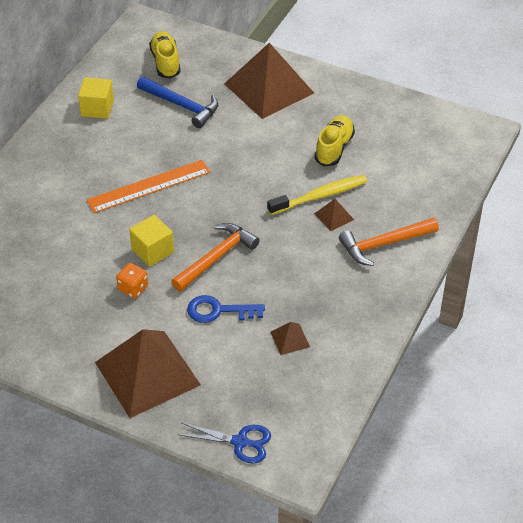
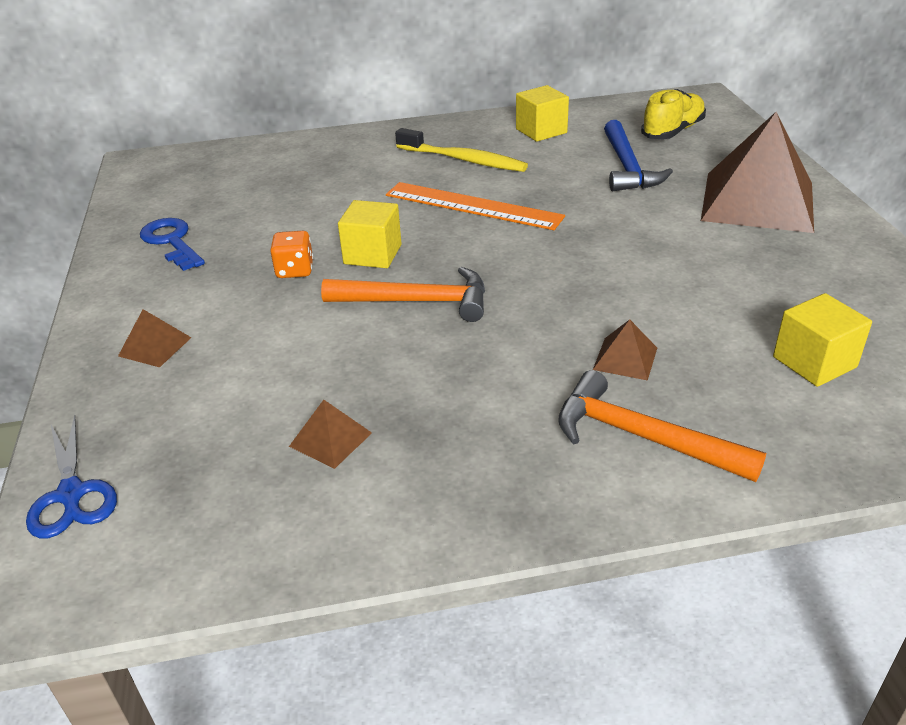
camera: 55 degrees right, 10 degrees down
brown pyramid [95,329,201,418] -> brown pyramid [118,309,192,367], size x0.41
blue key [187,295,265,323] -> blue key moved to [140,218,205,271]
yellow toothbrush [267,175,367,215] -> yellow toothbrush moved to [395,128,528,172]
yellow shoe [315,115,355,166] -> none
none -> yellow cube [773,293,872,387]

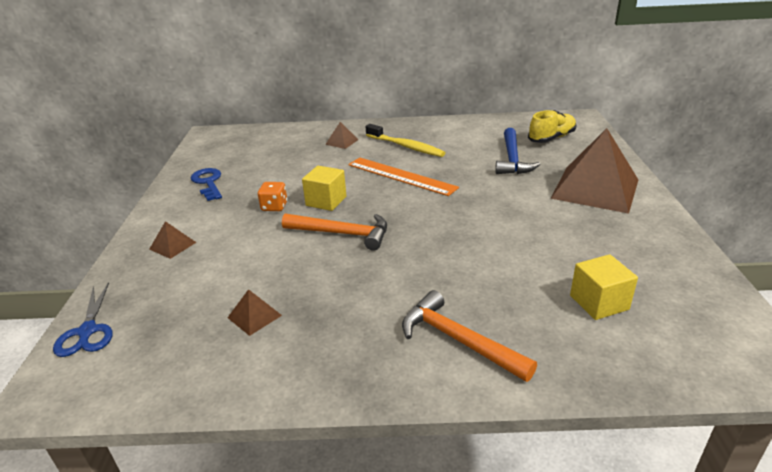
camera: 10 degrees right, 5 degrees down
yellow cube [516,85,569,142] -> none
brown pyramid [593,319,657,380] -> brown pyramid moved to [325,122,358,149]

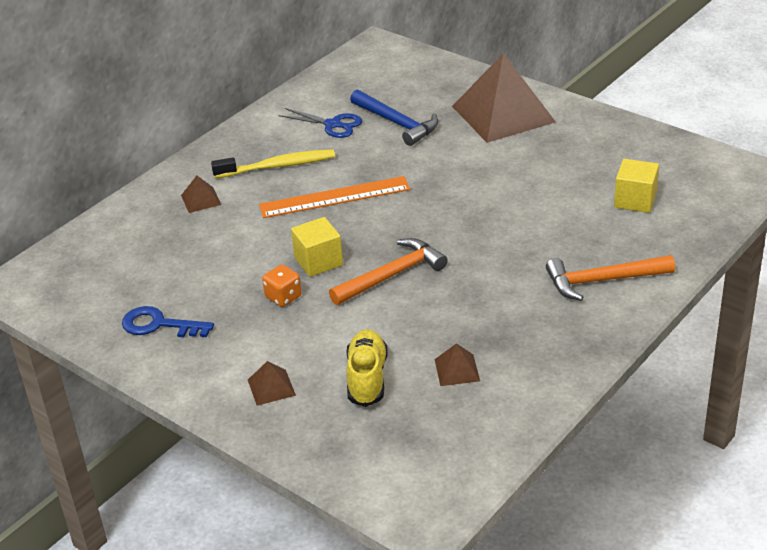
camera: 50 degrees left, 5 degrees up
blue scissors [53,282,113,357] -> blue scissors moved to [278,108,362,138]
yellow shoe [528,110,577,143] -> yellow shoe moved to [346,329,388,407]

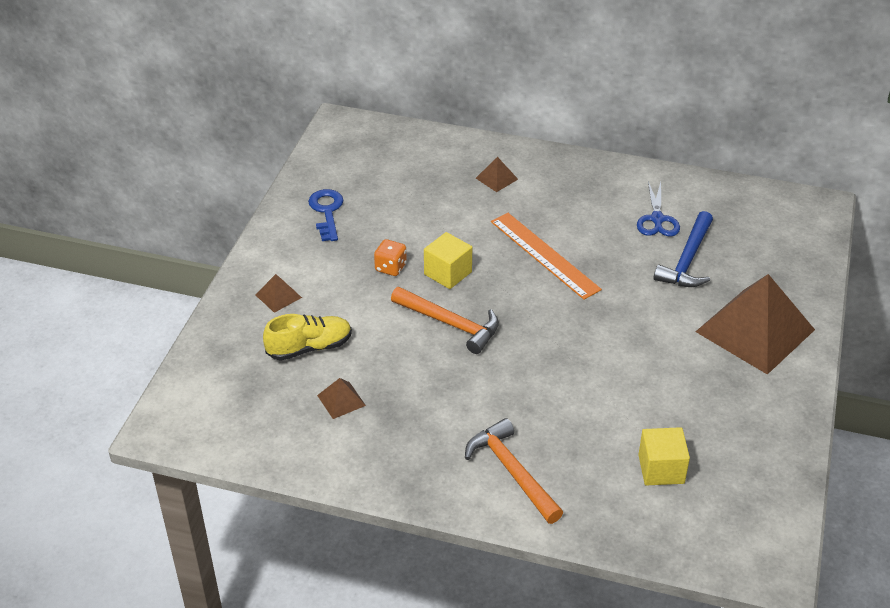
camera: 65 degrees right, 5 degrees up
yellow toothbrush [211,149,335,178] -> none

